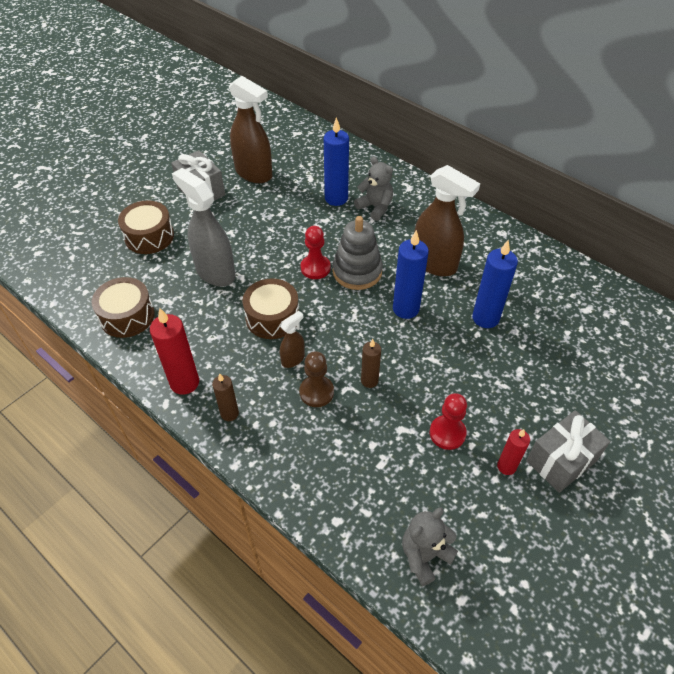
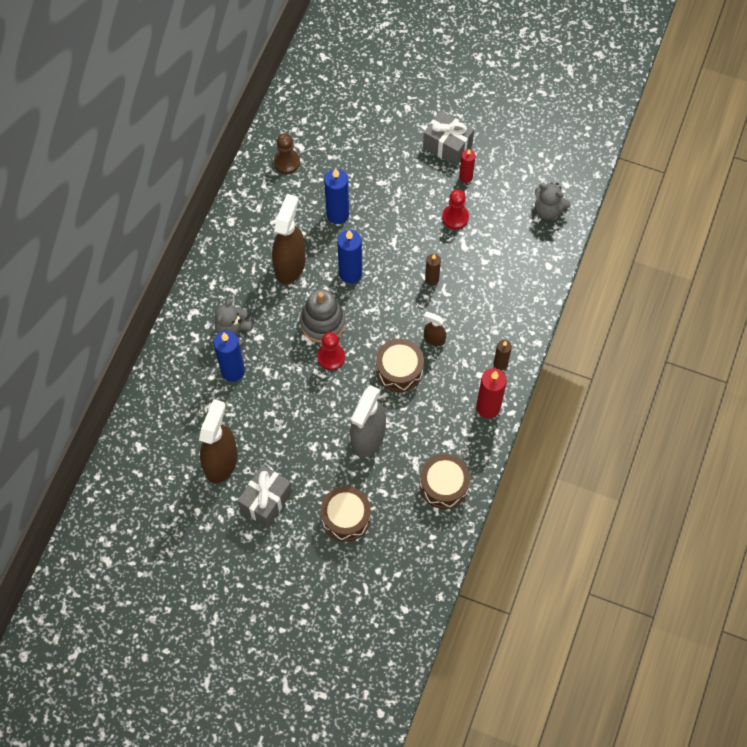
camera: 110 degrees left, 15 degrees up
brown pawn [299,351,334,407] -> brown pawn moved to [274,133,300,174]

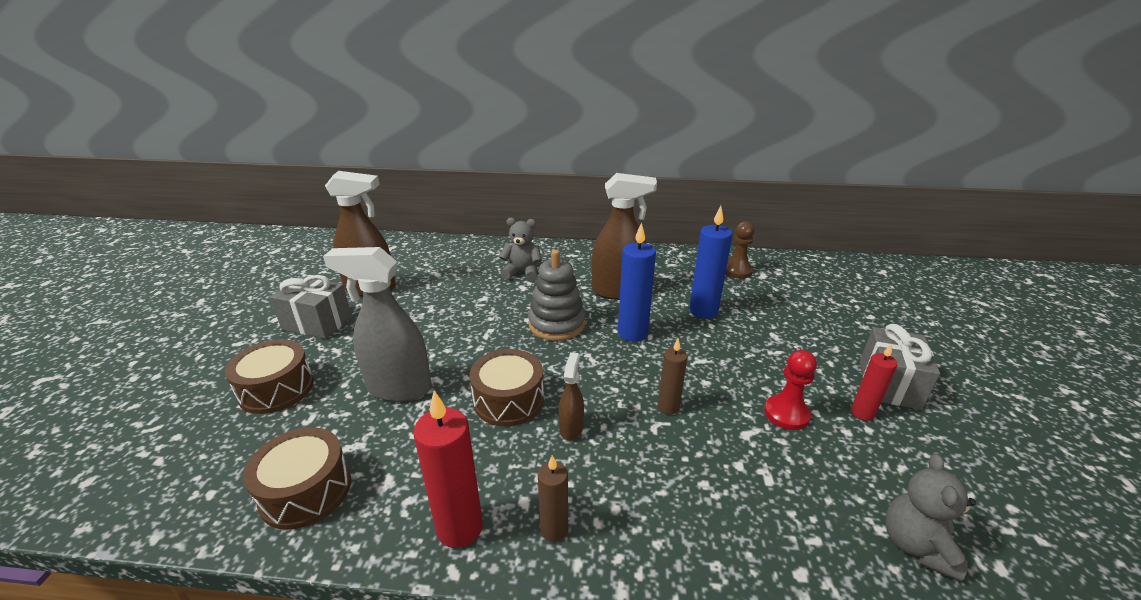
camera: 75 degrees right, 35 degrees down
blue candle [214,331,245,382] -> none
red pawn [317,332,345,370] -> none

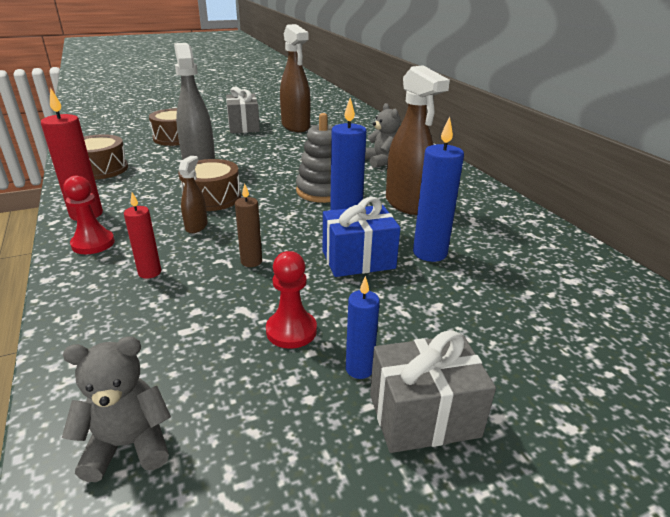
camera: 60 degrees right, 0 degrees up
brown candle [538,455,568,542] -> red pawn [63,176,115,254]
brown spray bottle [559,352,584,441] -> brown spray bottle turned 60 degrees counterclockwise [179,156,208,233]
brown pawn [725,221,755,279] -> none
red candle [851,343,898,421] -> red candle moved to [124,192,161,279]
none -> blue gift [323,197,400,277]
none -> blue candle [346,276,380,379]

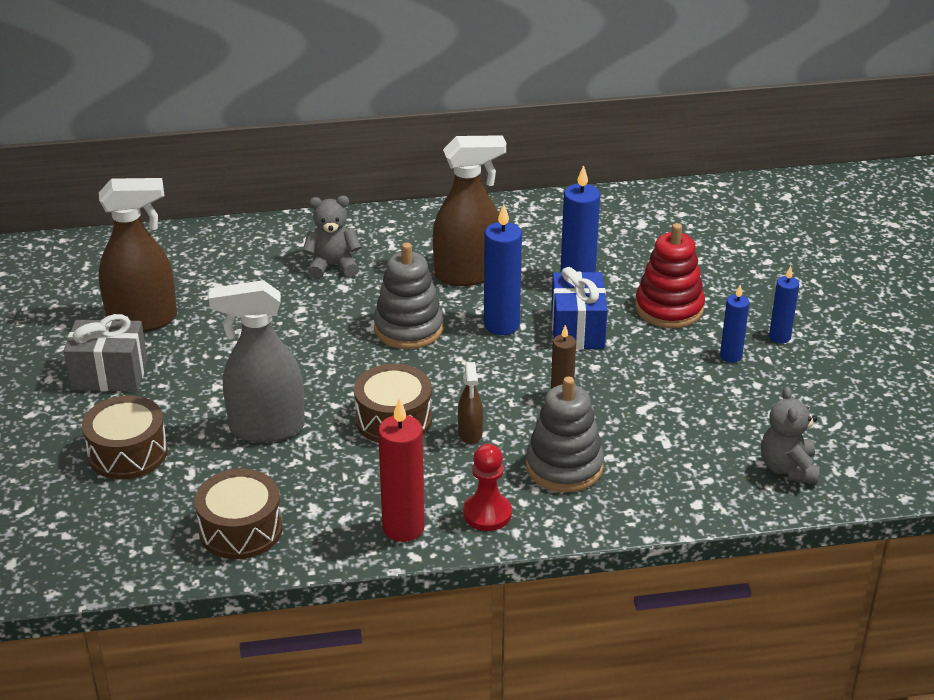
camera: 75 degrees left, 5 degrees up
red candle [124,192,161,279] -> grey stacking toy [526,376,604,492]
brown spray bottle [179,156,208,233] -> brown spray bottle turned 120 degrees counterclockwise [458,362,483,444]
red pawn [266,251,317,349] -> none
grey gift [370,330,496,453] -> blue candle [769,266,799,344]
none -> red stacking toy [635,223,705,328]

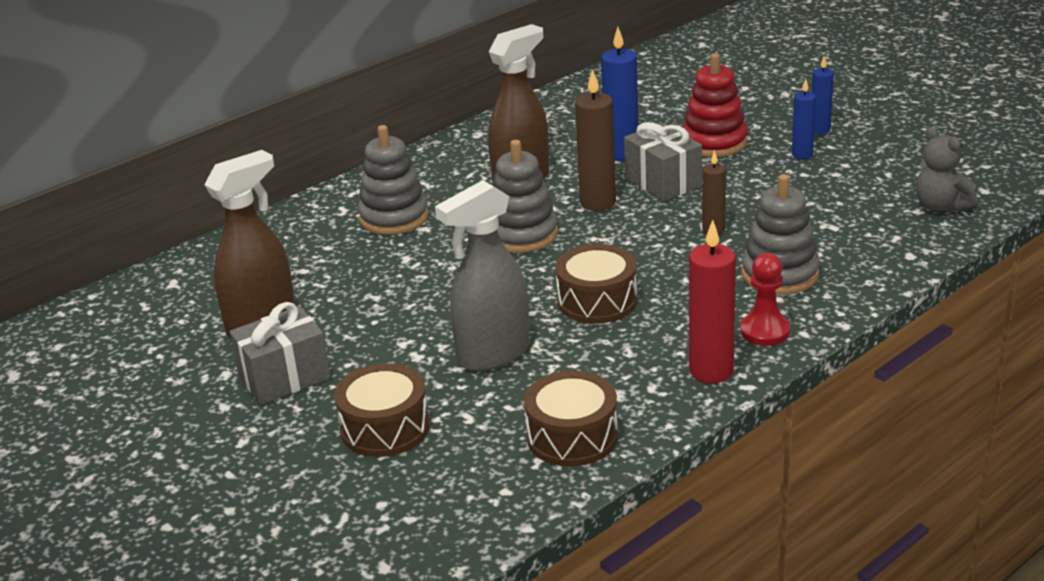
camera: 30 degrees left, 5 degrees down
grey teddy bear [303,196,361,279] -> grey stacking toy [358,125,429,235]
brown spray bottle [458,362,483,444] -> none
blue candle [484,204,522,335] -> brown candle [575,69,616,211]
blue gift [551,267,607,350] -> grey gift [624,122,702,201]

